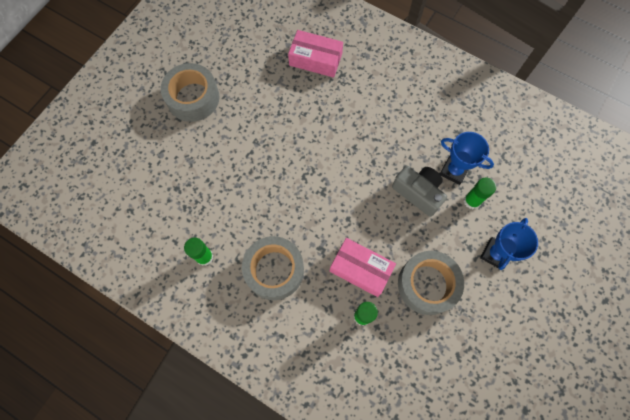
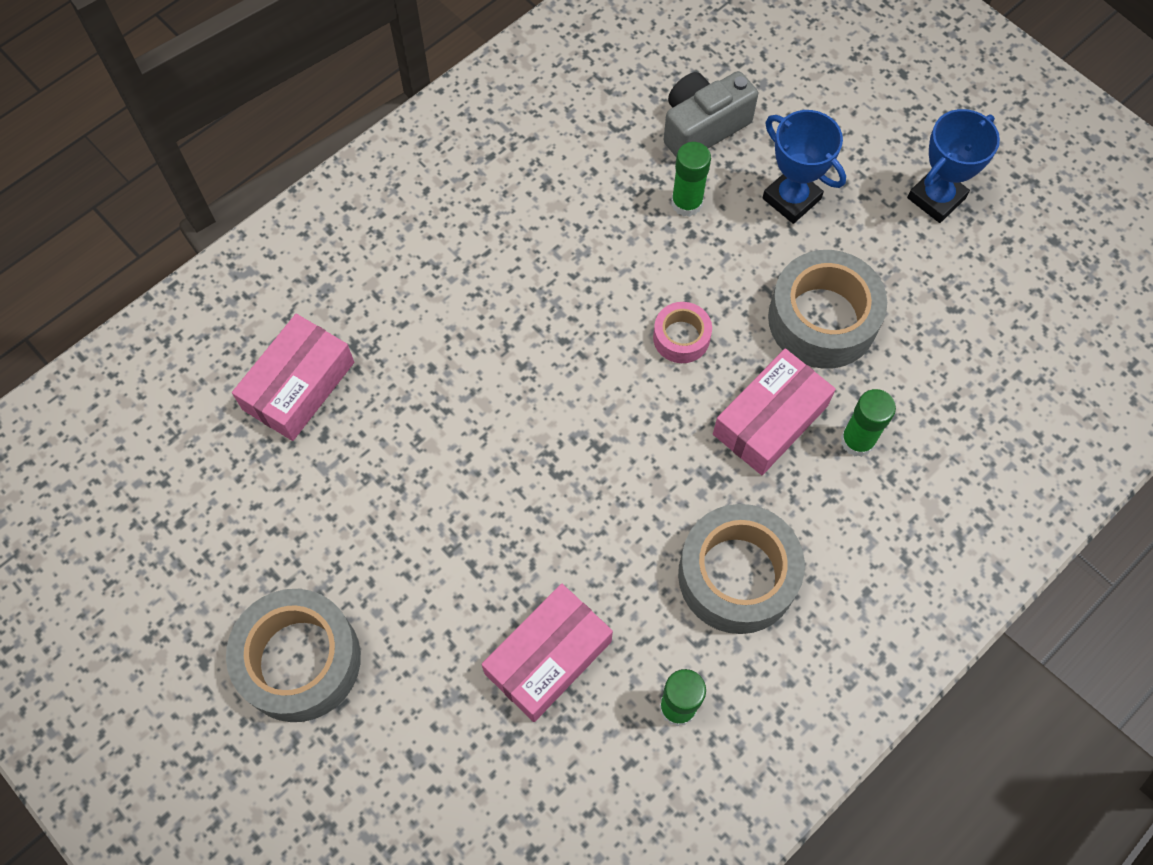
camera: 75 degrees left, 5 degrees down
grey camera [392,166,447,217] -> grey camera moved to [663,71,758,156]
blue trophy [440,132,494,185] -> blue trophy moved to [907,109,1000,223]
none -> pink box [482,584,613,722]
none -> pink tape [653,302,712,363]

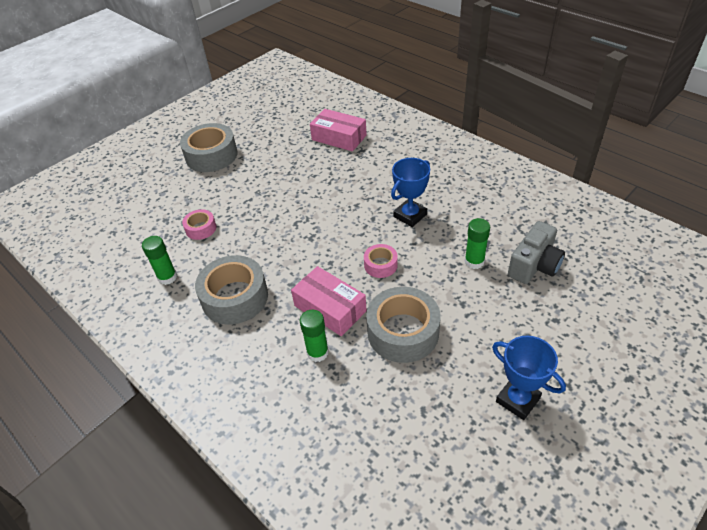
camera: 90 degrees right, 20 degrees down
pink box [482,584,613,722] -> pink tape [182,209,216,240]
grey camera [663,71,758,156] -> grey camera turned 75 degrees clockwise [508,221,565,284]
blue trophy [762,110,846,224] -> blue trophy moved to [391,158,430,227]

